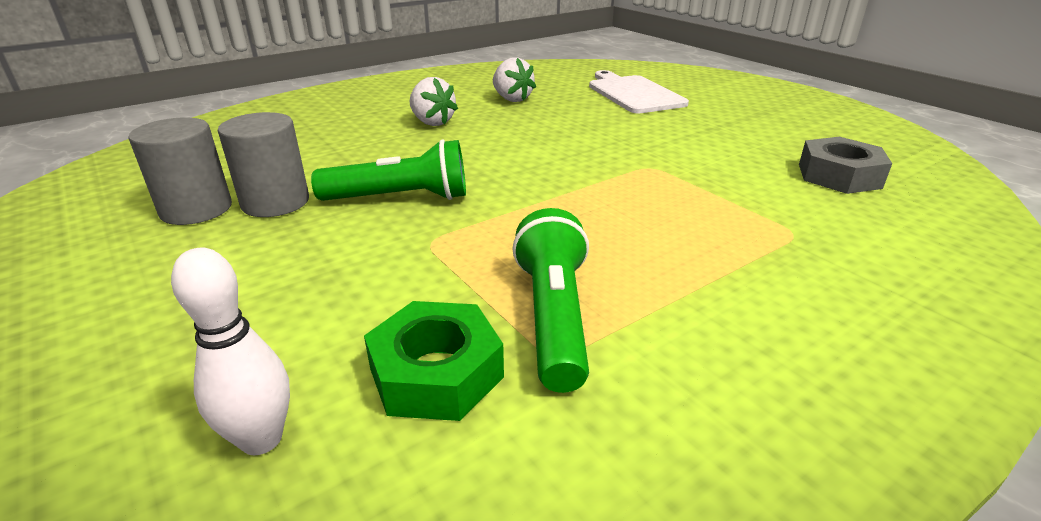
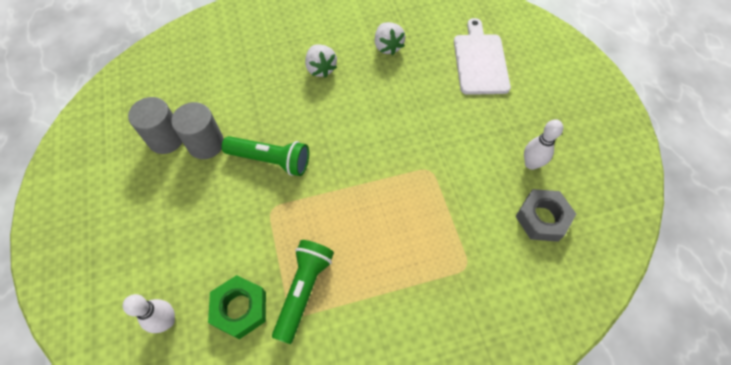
camera: 20 degrees right, 30 degrees up
none -> white bowling pin [524,119,563,170]

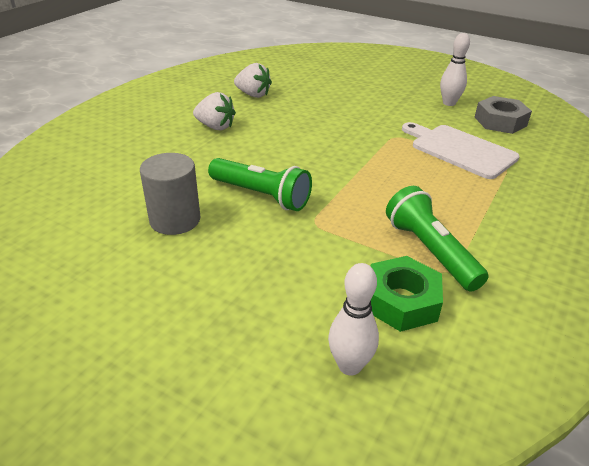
camera: 45 degrees left, 25 degrees down
grey cylinder [128,97,183,154] -> none
green flashlight [222,136,309,176] -> green flashlight turned 60 degrees clockwise [208,158,312,211]
white cutting board [454,18,511,95] -> white cutting board moved to [402,122,520,179]

